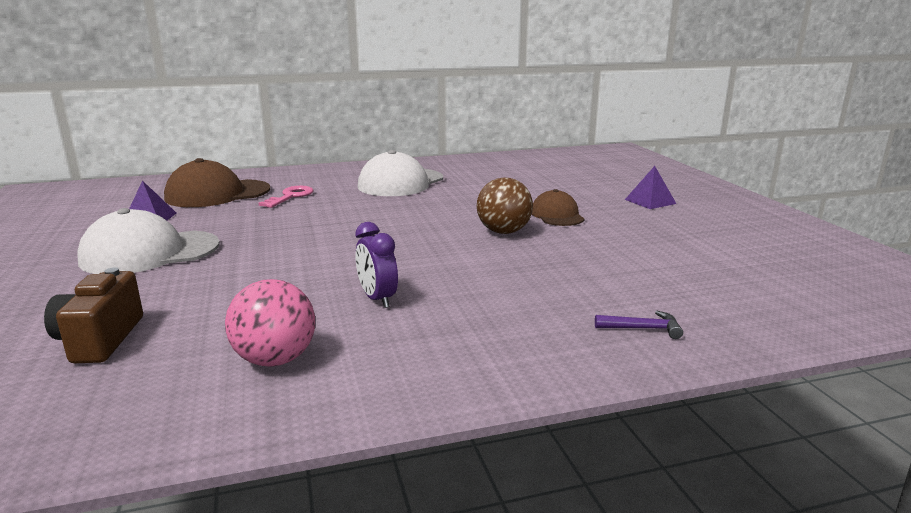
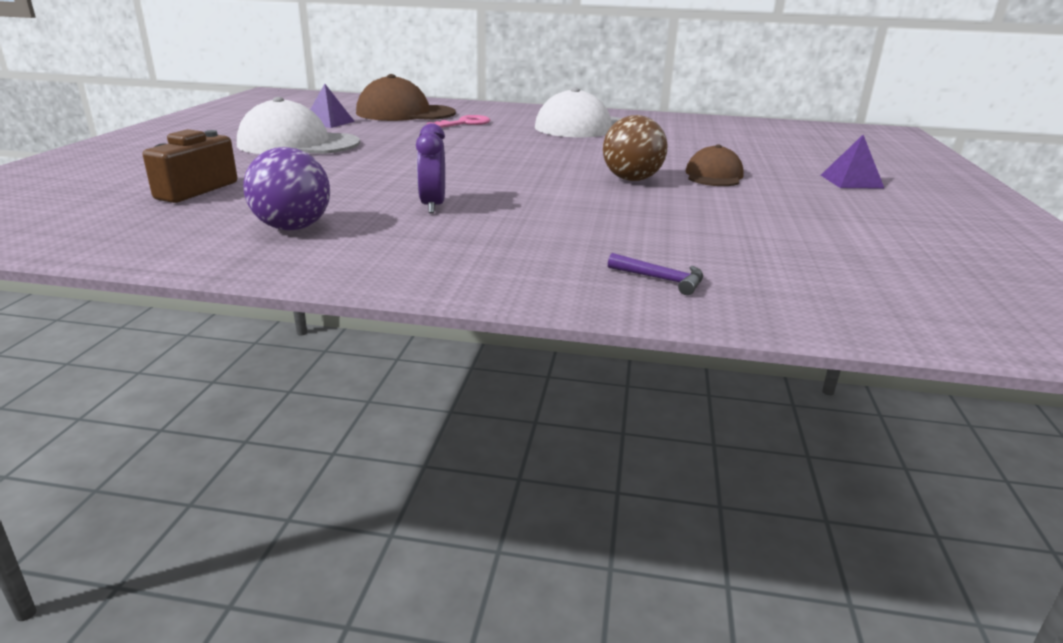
camera: 25 degrees right, 5 degrees up
pink ball [225,279,315,367] -> purple ball [243,147,330,231]

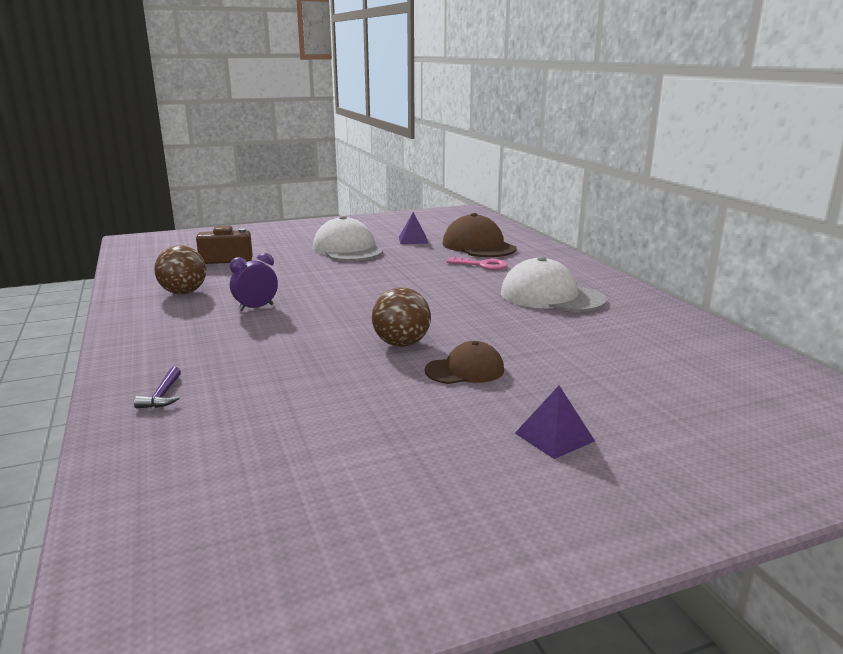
camera: 60 degrees right, 5 degrees down
purple ball [243,147,330,231] -> brown ball [154,245,206,294]

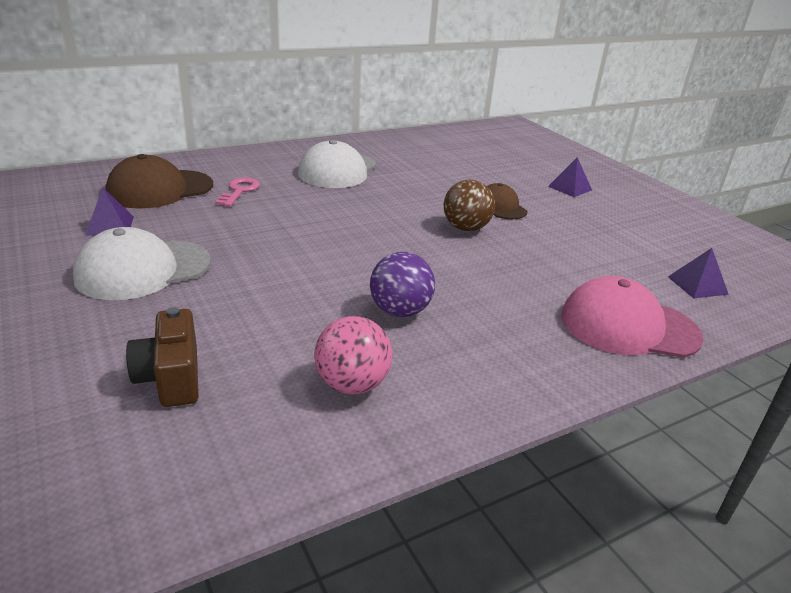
camera: 100 degrees left, 10 degrees up
purple hammer [134,367,181,409] -> pink cap [561,276,704,358]
brown ball [154,245,206,294] -> pink ball [314,316,392,395]
purple clock [230,253,278,312] -> purple ball [370,252,435,317]
none -> purple pyramid [668,248,729,298]

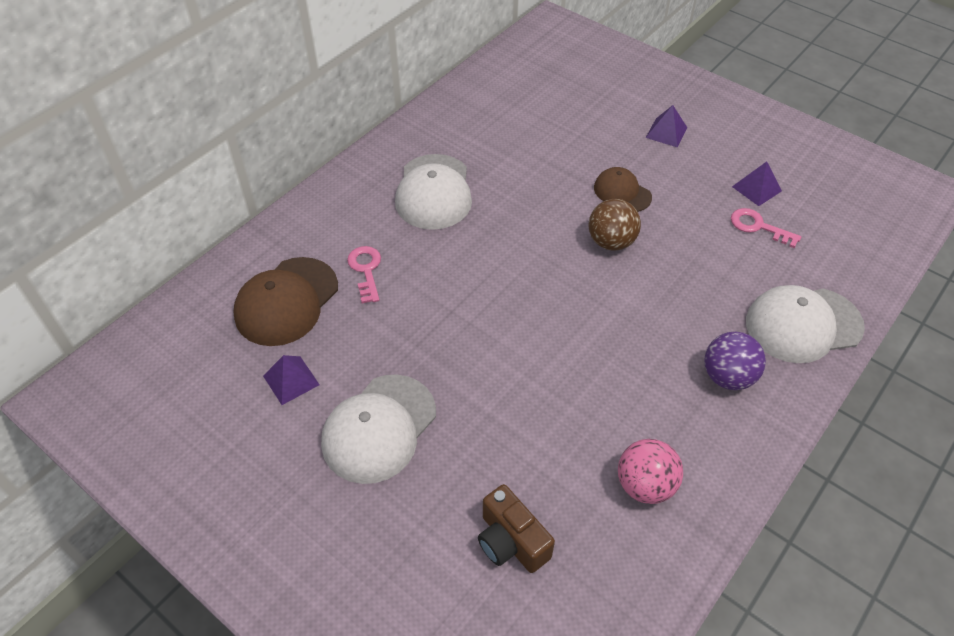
camera: 20 degrees left, 20 degrees up
purple ball [370,252,435,317] -> purple ball moved to [704,332,766,390]
pink cap [561,276,704,358] -> white cap [746,285,865,363]
purple pyramid [668,248,729,298] -> purple pyramid moved to [732,161,782,206]
none -> pink key [731,208,801,248]

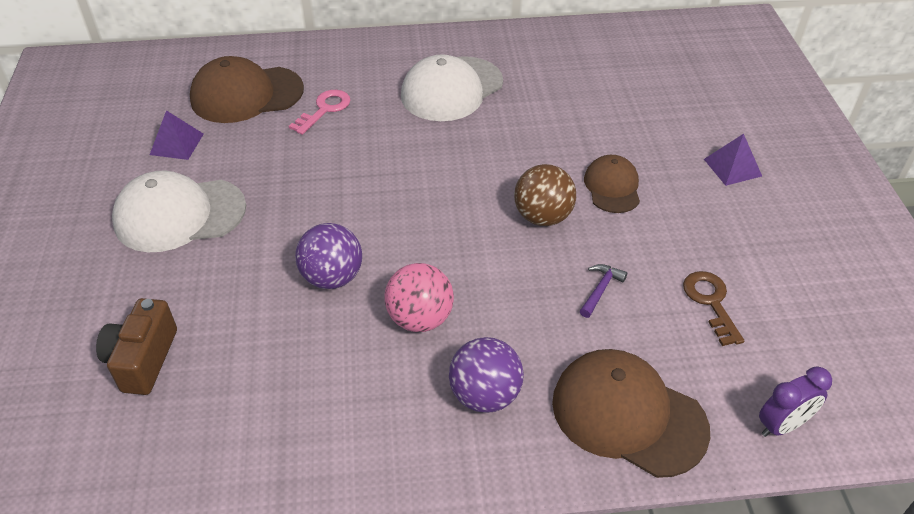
camera: 45 degrees right, 5 degrees down
pink ball [618,439,683,504] -> pink ball moved to [385,263,454,332]
pink key [731,208,801,248] -> brown key [683,271,744,346]
purple pyramid [732,161,782,206] -> none
white cap [746,285,865,363] -> brown cap [552,349,710,478]
none -> purple ball [295,223,362,289]
none -> purple hammer [580,264,627,318]
none -> purple clock [759,366,832,437]

